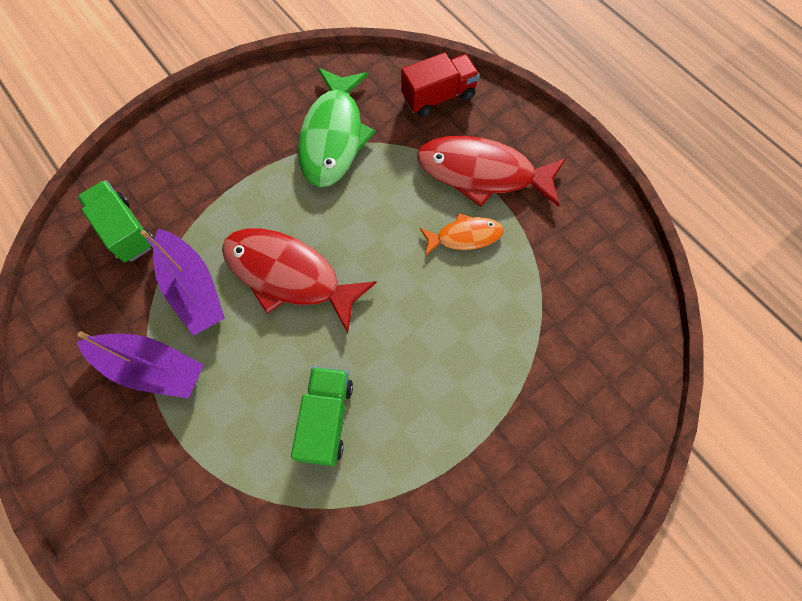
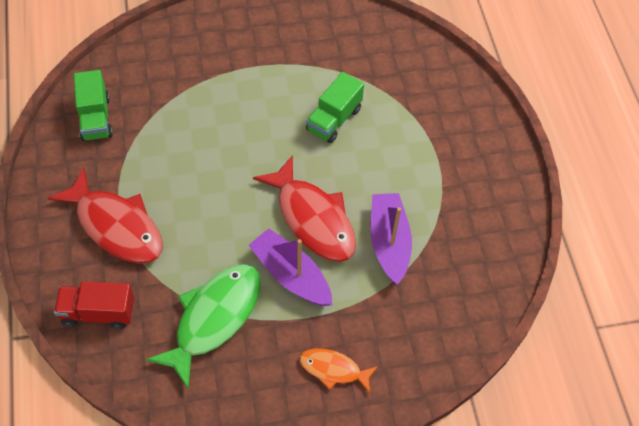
camera: 155 degrees left, 10 degrees down
green truck [77,180,154,262] -> green truck moved to [73,70,113,141]
purple boat [77,331,204,398] -> purple boat moved to [249,228,332,306]
orange fish [419,213,504,256] -> orange fish moved to [300,348,378,393]

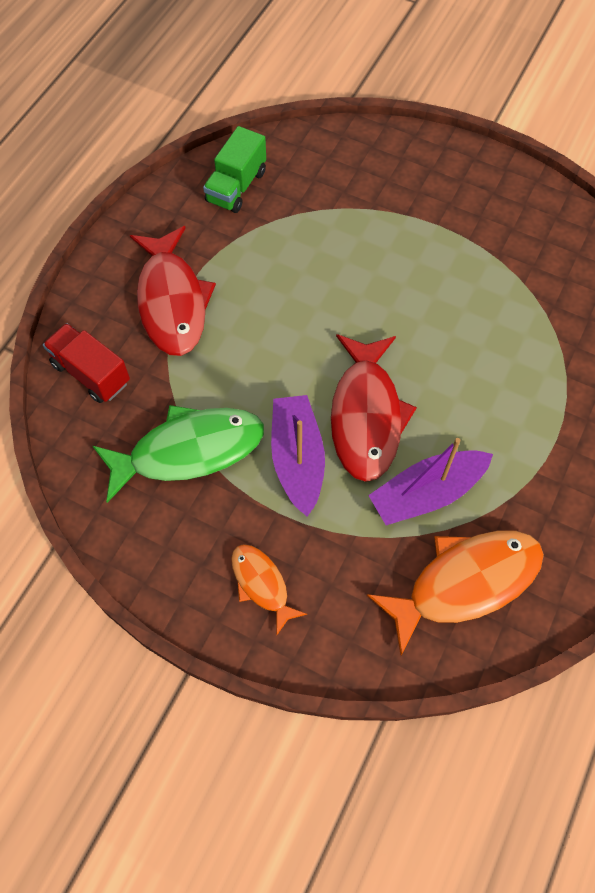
camera: 40 degrees right, 5 degrees up
green truck [306,72,364,143] -> none
purple boat [370,193,412,285] -> purple boat turned 150 degrees counterclockwise [368,438,493,525]
none -> orange fish [367,530,544,655]

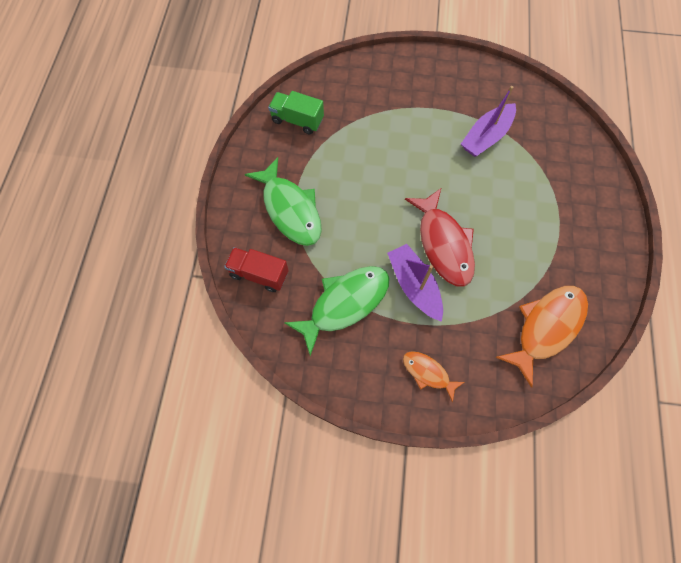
camera: 20 degrees left, 5 degrees up
red fish [130,226,216,356] -> green fish [245,157,322,246]
green truck [203,126,266,213] -> green truck turned 105 degrees clockwise [268,91,324,135]
purple boat [368,438,493,525] -> purple boat moved to [461,86,516,157]

